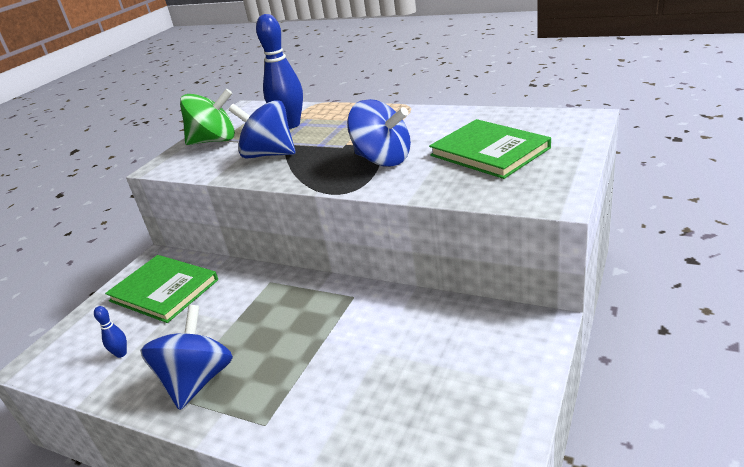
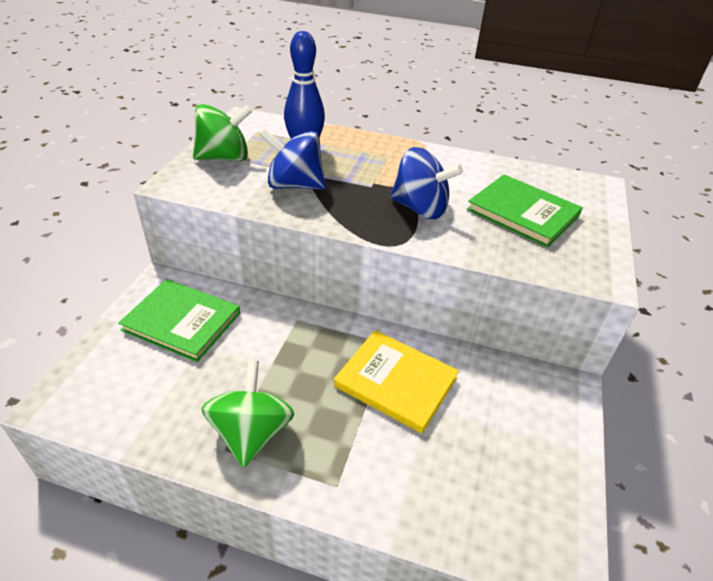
camera: 15 degrees left, 10 degrees up
blue bowling pin [94,306,127,358] -> none
blue spinning top [140,305,233,410] -> green spinning top [201,360,294,468]
none -> yellow book [334,330,459,434]

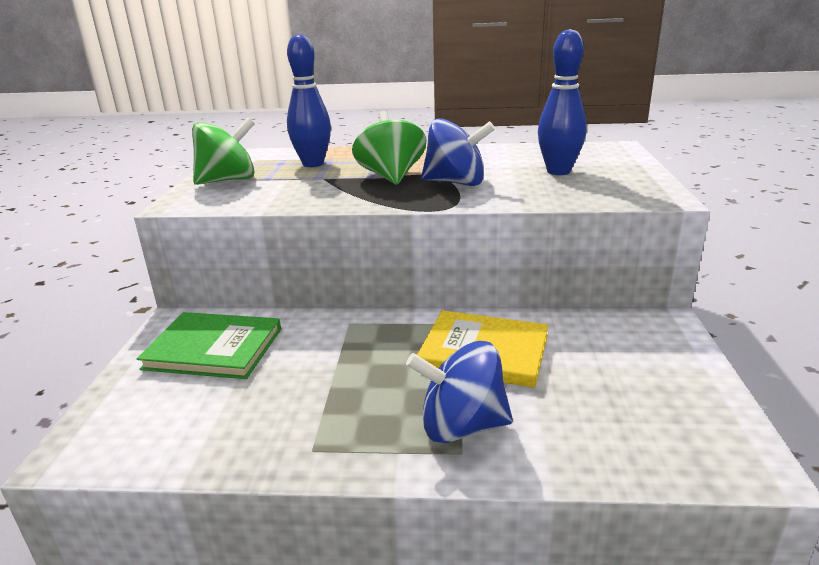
camera: 10 degrees left, 15 degrees down
green spinning top [201,360,294,468] -> green spinning top moved to [352,111,426,185]
blue spinning top [260,129,326,190] -> blue spinning top moved to [406,341,513,443]
green book [467,174,583,248] -> blue bowling pin [538,29,587,175]

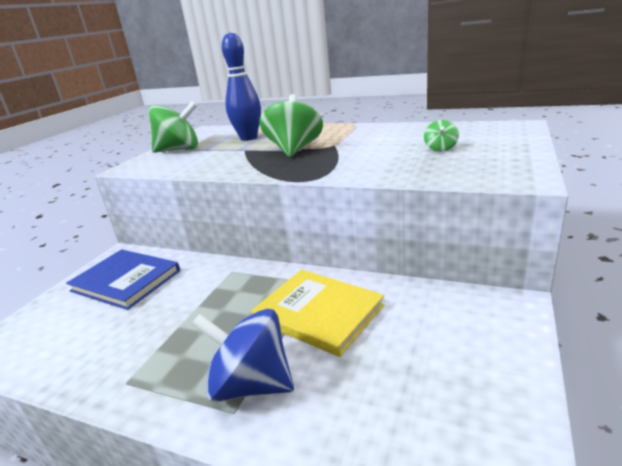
camera: 20 degrees right, 0 degrees up
green book [137,312,281,379] -> blue book [66,250,180,310]
blue spinning top [421,118,495,186] -> none
blue bowling pin [538,29,587,175] -> green spinning top [424,120,459,152]

